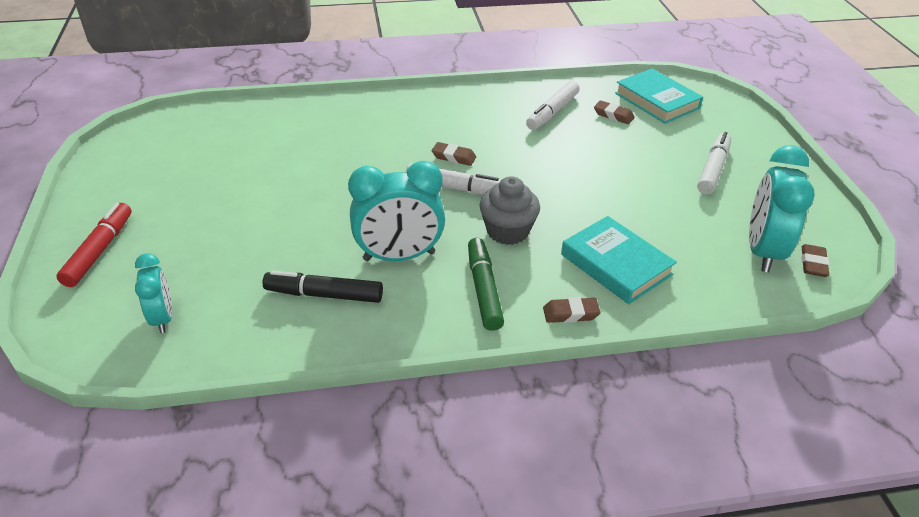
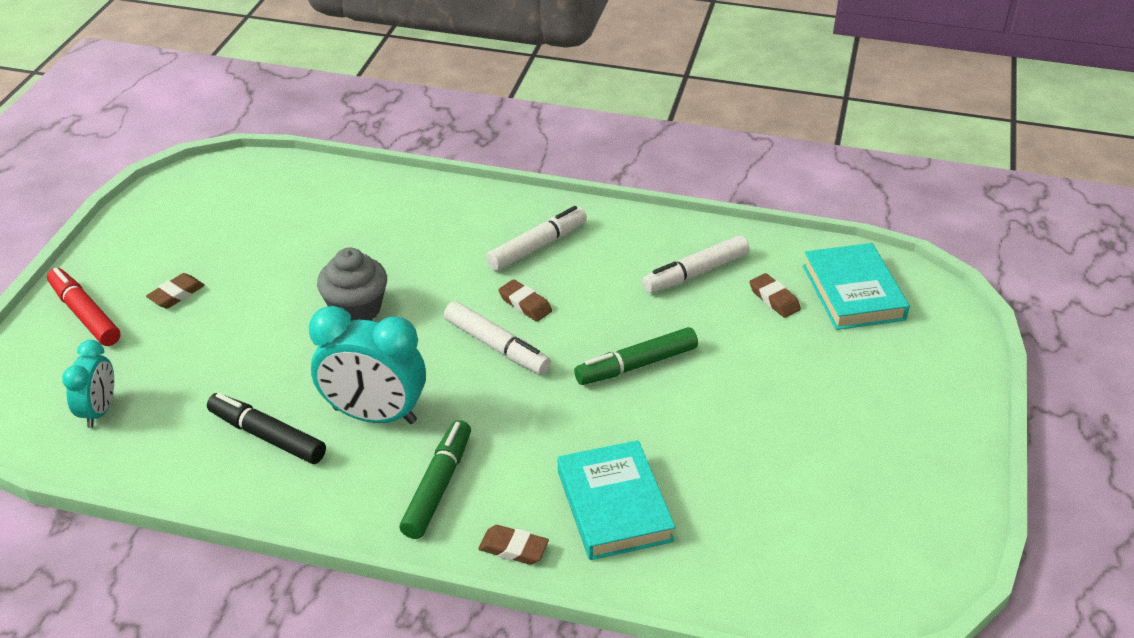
camera: 25 degrees right, 0 degrees up
red marker [56,203,132,287] -> red marker turned 75 degrees counterclockwise [47,267,121,346]
grey cupcake [480,176,540,245] -> grey cupcake moved to [317,247,387,321]
white marker [697,132,731,195] -> white marker moved to [486,206,587,271]
turquoise clock [749,145,815,272] -> none
brown eraser [801,244,829,277] -> brown eraser moved to [146,273,205,309]
none -> green marker [574,327,698,385]

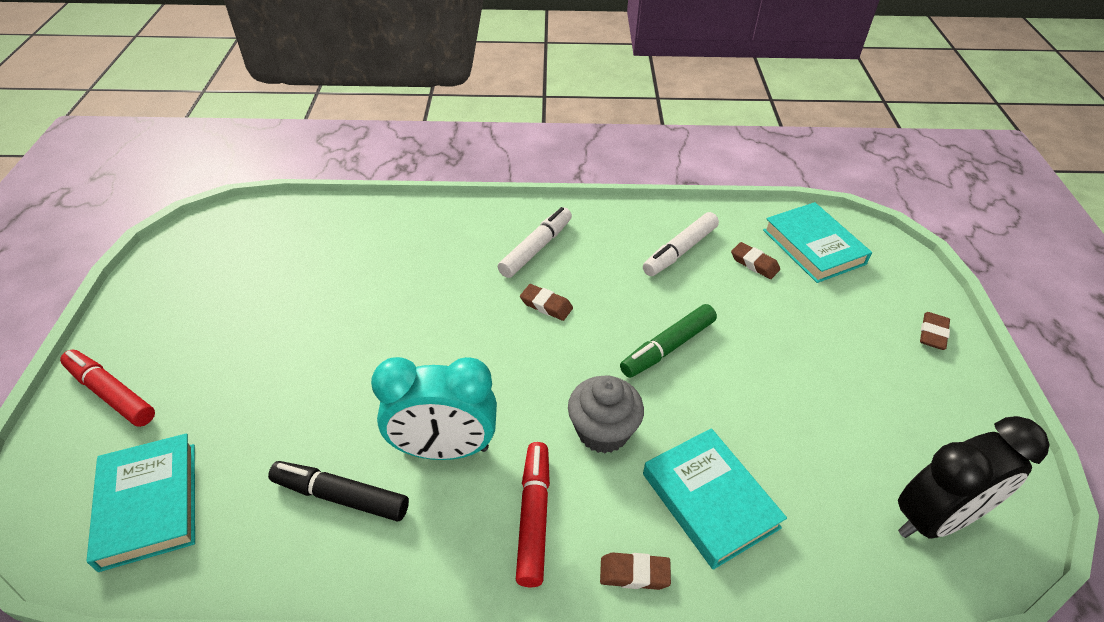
camera: 15 degrees left, 5 degrees up
turquoise clock [62,340,114,428] -> turquoise book [86,433,195,572]
brown eraser [146,273,205,309] -> brown eraser moved to [920,312,950,350]
grey cupcake [317,247,387,321] -> grey cupcake moved to [568,375,644,453]
green marker [399,420,471,539] -> red marker [516,442,550,587]
white marker [444,301,551,375] -> none
none -> black clock [898,416,1050,539]

